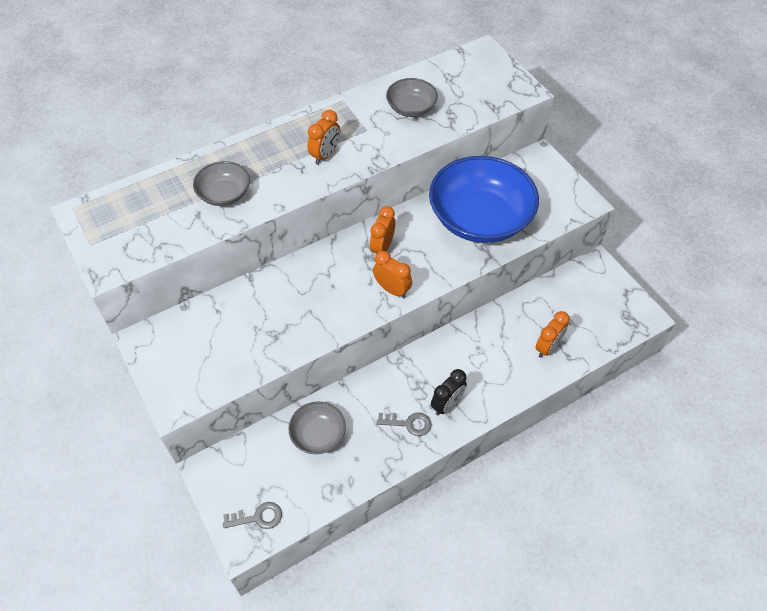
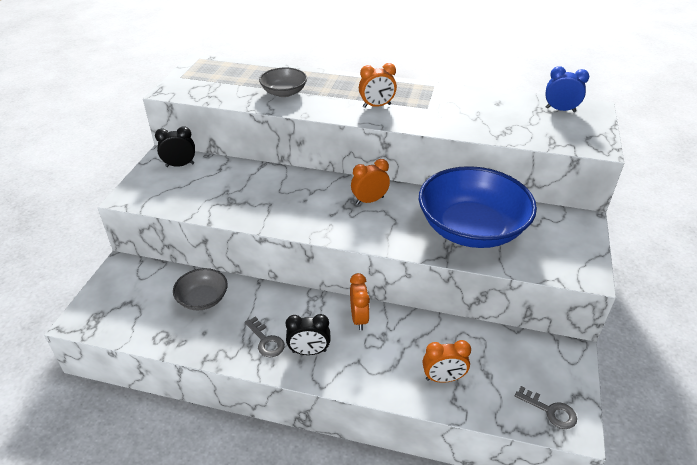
camera: 45 degrees right, 15 degrees down
grey key [223,502,282,529] -> grey key moved to [515,386,577,429]
orange clock [373,251,412,298] -> orange clock moved to [350,273,370,330]
grey bowl [386,78,438,117] -> none
none -> black clock [155,126,195,167]
none -> blue clock [545,66,589,112]

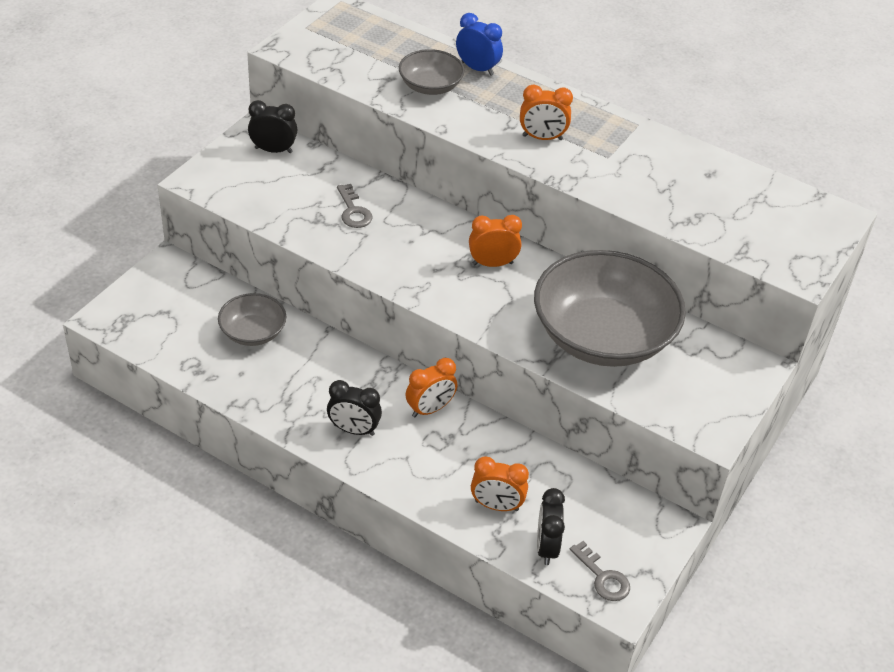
camera: 15 degrees right, 5 degrees up
grey key [245,316,285,357] -> grey key moved to [337,184,373,228]
orange clock [350,273,370,330] -> orange clock turned 45 degrees clockwise [405,358,457,417]
blue bowl [419,166,537,248] -> grey bowl [534,250,686,367]
blue clock [545,66,589,112] -> blue clock moved to [456,13,503,76]
none -> black clock [537,488,565,565]

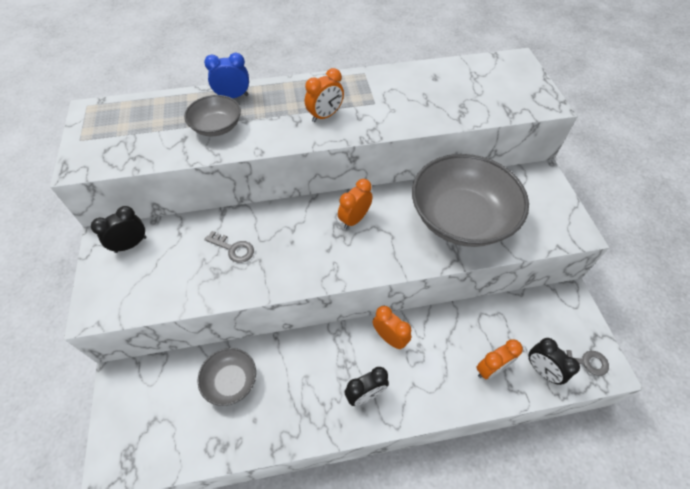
camera: 40 degrees left, 10 degrees up
orange clock [405,358,457,417] -> orange clock turned 60 degrees counterclockwise [373,306,411,349]

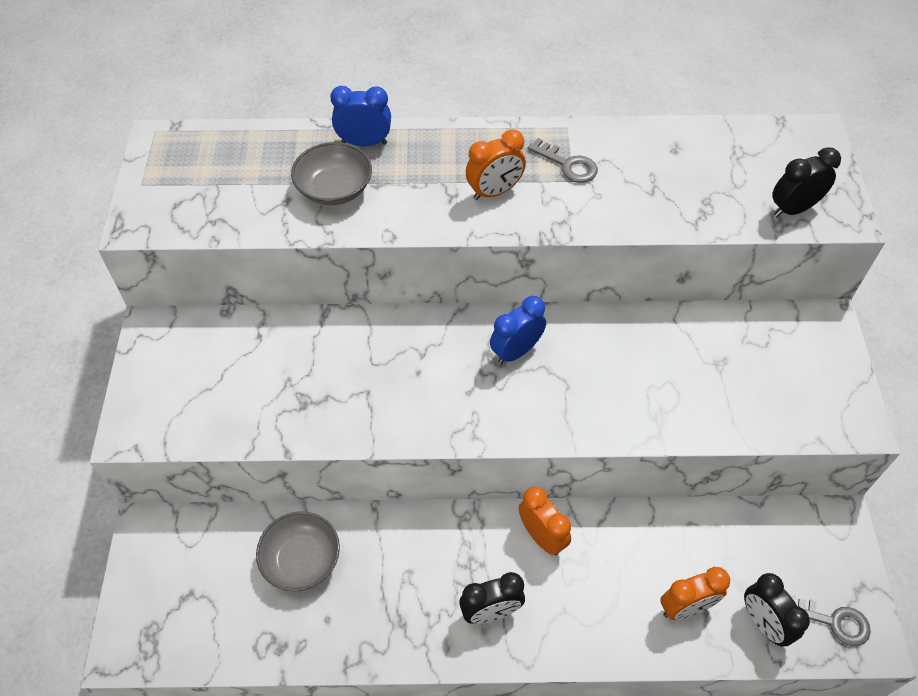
camera: 10 degrees right, 0 degrees up
black clock [91,206,146,253] -> black clock moved to [772,147,841,217]
grey key [204,231,254,263] -> grey key moved to [528,138,598,183]
orange clock [338,179,373,229] -> blue clock [490,296,546,364]
grey bowl [412,154,529,247] -> none

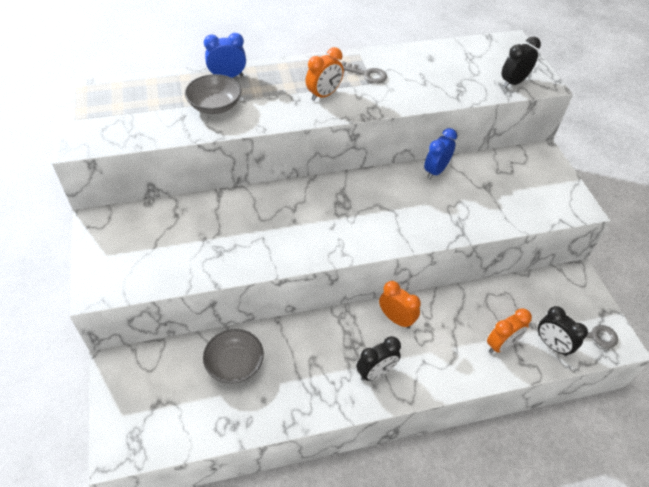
camera: 15 degrees left, 5 degrees down
blue clock [490,296,546,364] -> blue clock moved to [424,128,457,179]

